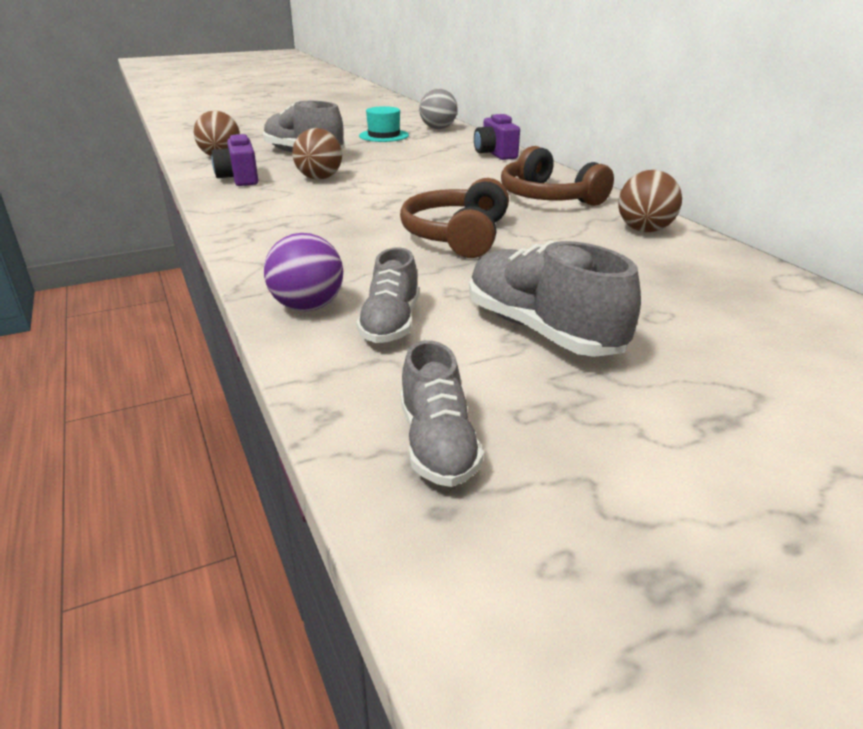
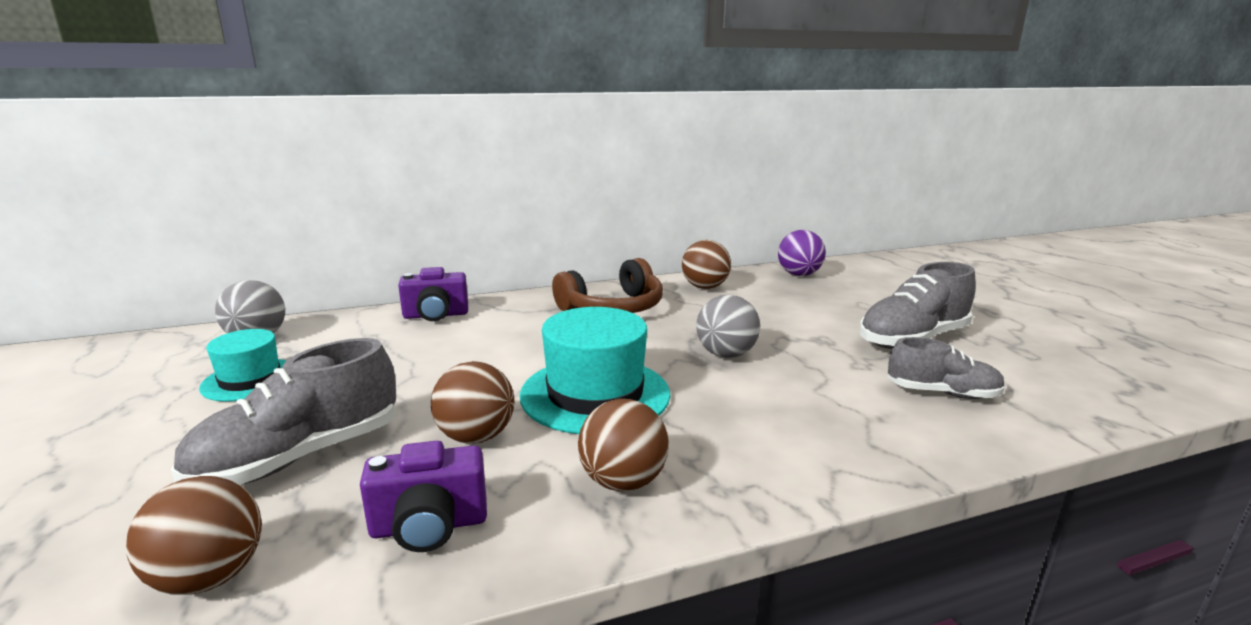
camera: 85 degrees left, 10 degrees down
purple ball [264,233,343,311] -> purple ball moved to [778,230,826,276]
brown headphones [400,178,509,258] -> grey ball [696,295,760,358]
grey shoe [401,340,484,487] -> none
none -> turquoise hat [519,307,670,434]
none -> brown ball [578,399,669,492]

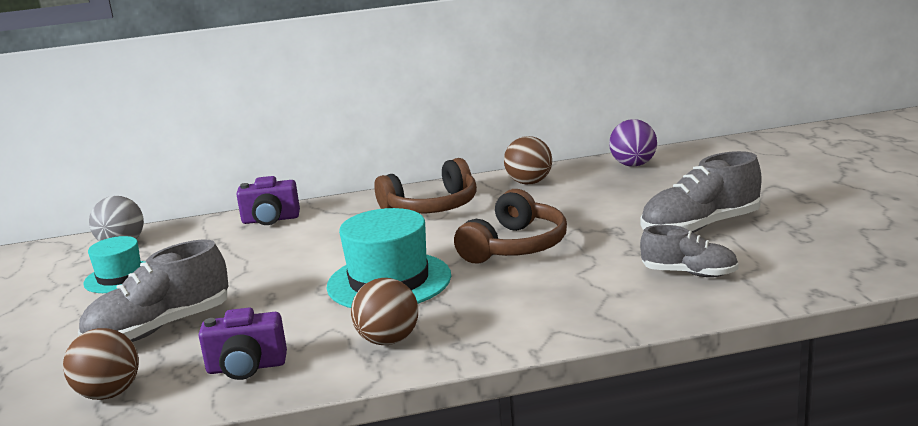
camera: 10 degrees right, 0 degrees up
brown ball [431,361,515,444] -> none
grey ball [696,295,760,358] -> brown headphones [454,189,567,263]

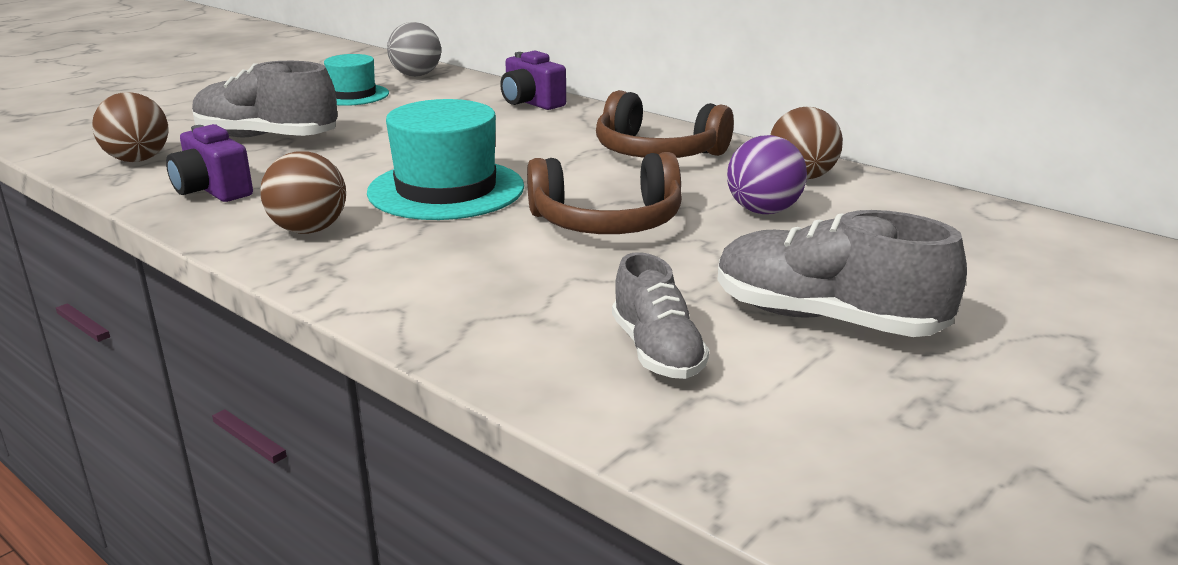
camera: 50 degrees right, 5 degrees up
purple ball [609,119,657,167] -> purple ball moved to [727,135,807,214]

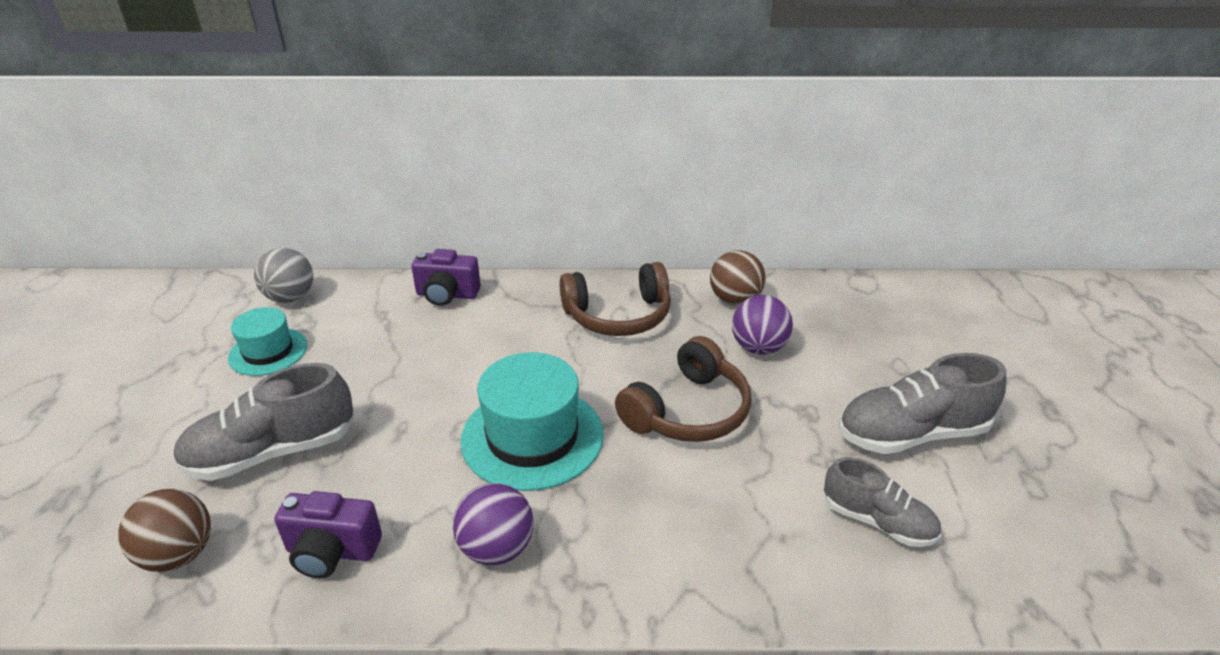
camera: 40 degrees left, 10 degrees up
brown ball [260,151,346,234] -> purple ball [453,483,534,565]

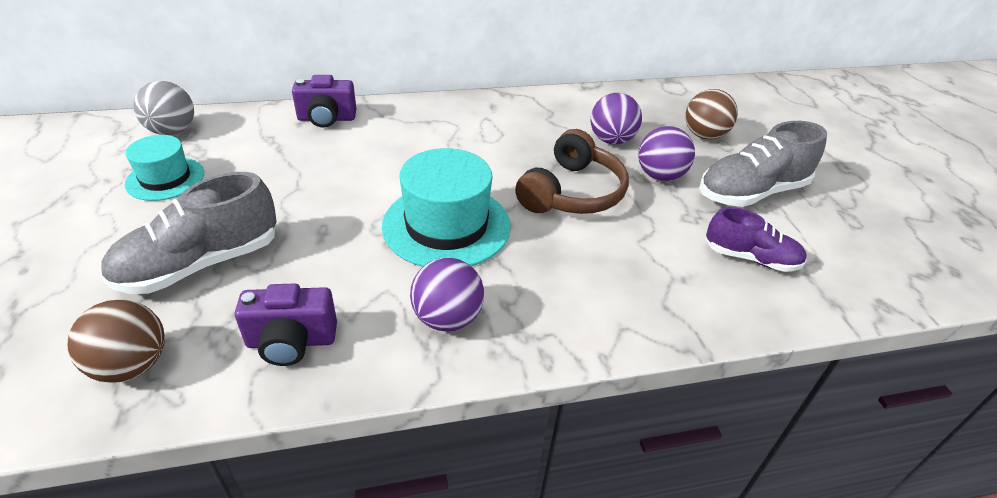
camera: 15 degrees left, 5 degrees up
brown headphones [560,262,671,336] -> none
brown ball [710,250,766,305] -> brown ball moved to [685,89,738,140]
grey shoe [824,457,941,547] -> purple shoe [705,207,807,272]
none -> purple ball [638,126,695,181]

